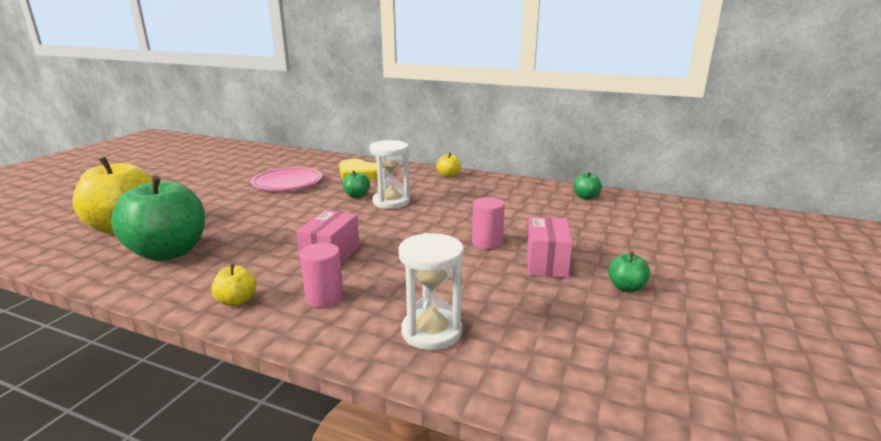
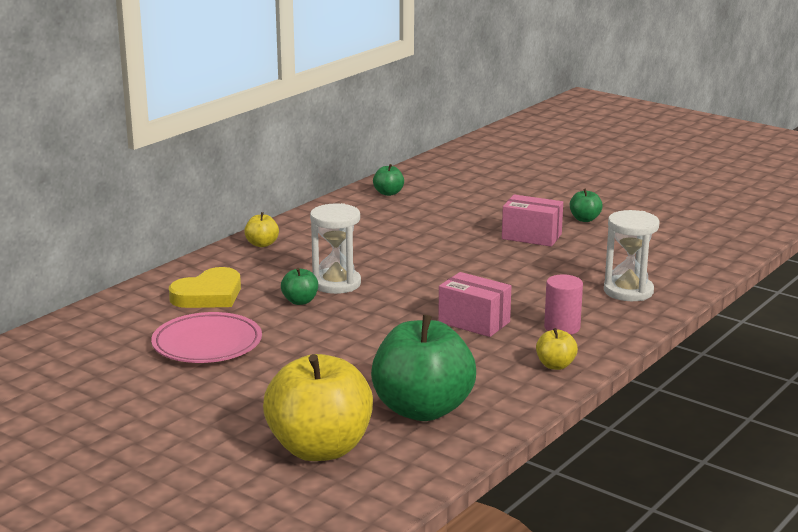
camera: 75 degrees left, 0 degrees up
pink cylinder [472,197,505,249] -> none

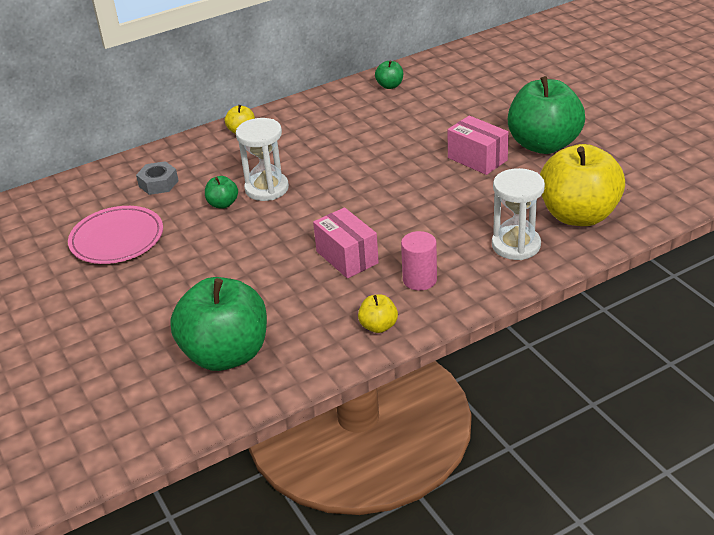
camera: 25 degrees right, 15 degrees up
yellow heart [169,267,241,308] -> grey nut [136,161,179,195]
yellow apple [263,354,373,461] -> yellow apple moved to [540,144,625,226]
green apple [570,189,603,222] -> green apple [508,76,585,154], size x2.35

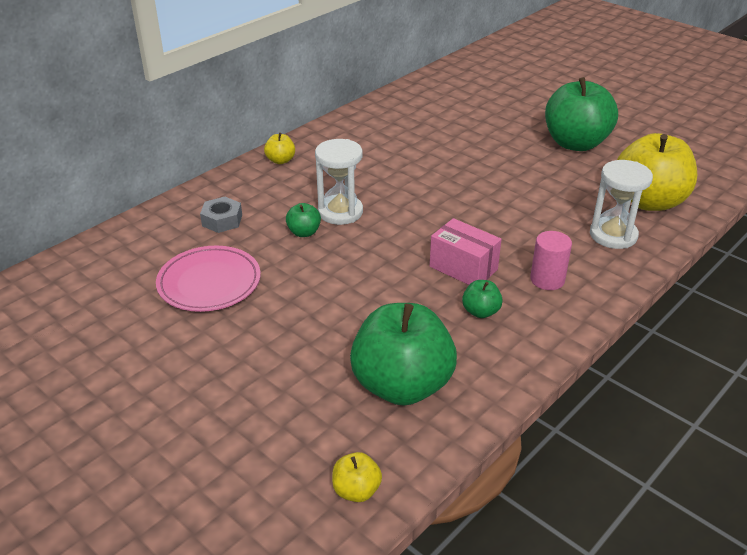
camera: 20 degrees left, 0 degrees up
yellow apple [358,295,398,333] -> yellow apple moved to [332,452,382,502]
green apple [375,60,403,89] -> green apple moved to [462,280,503,318]
pink box [448,116,509,175] -> none

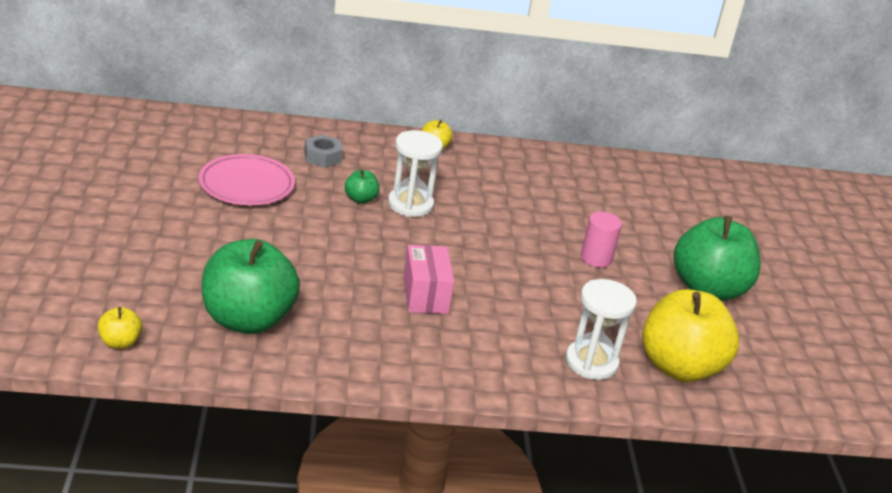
camera: 40 degrees right, 5 degrees down
green apple [462,280,503,318] -> none
pink cylinder [530,231,572,290] -> pink cylinder moved to [581,212,622,268]

